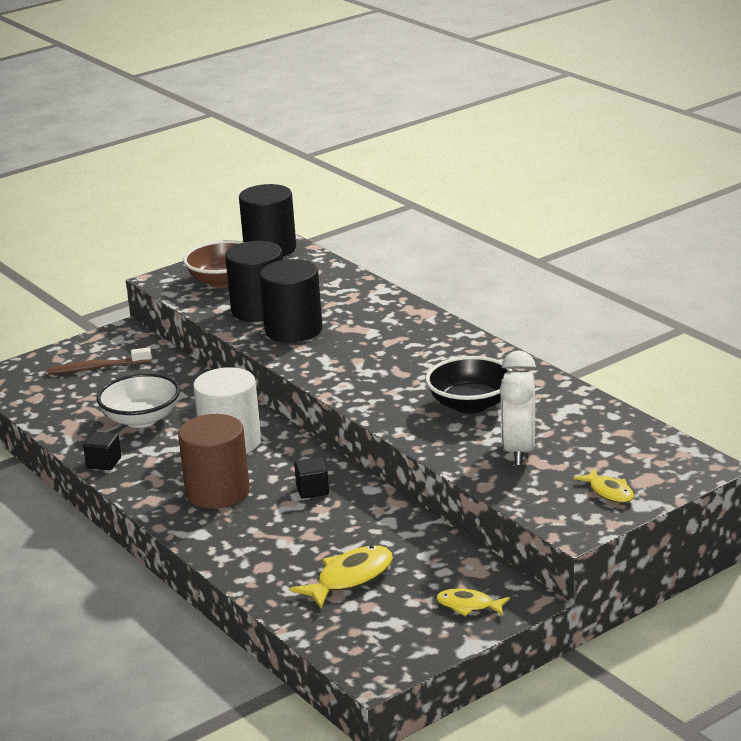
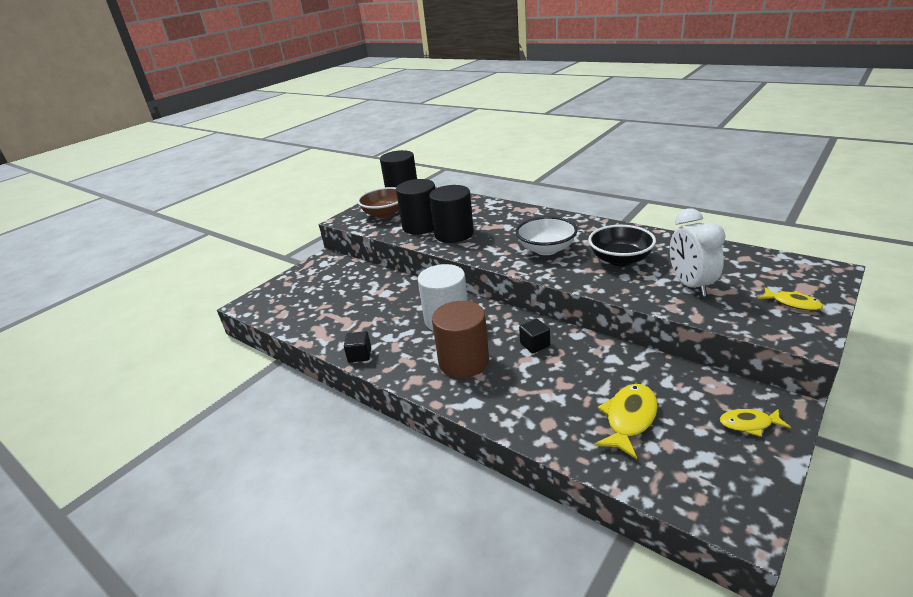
camera: 15 degrees left, 5 degrees up
brown toothbrush [47,347,152,374] -> none
white bowl [97,373,180,428] -> white bowl moved to [516,216,578,255]

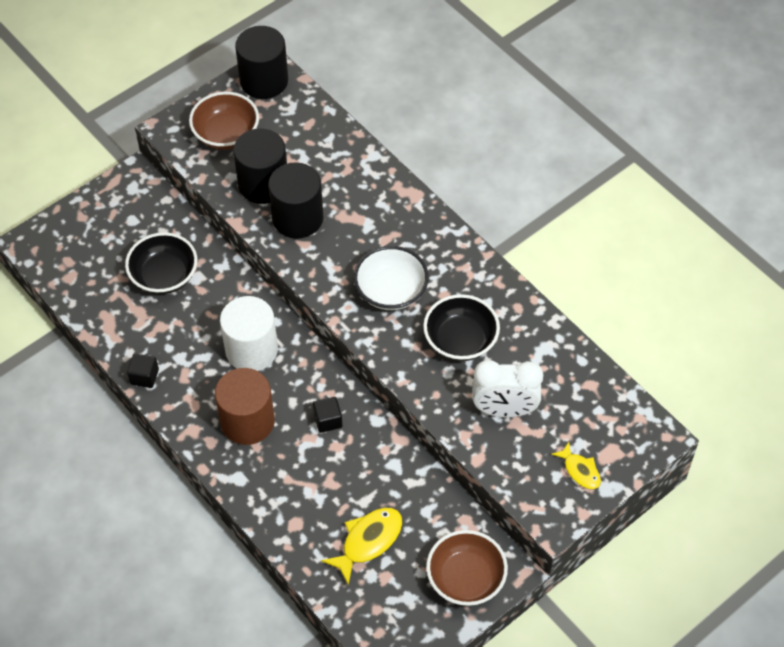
camera: 10 degrees right, 25 degrees up
white clock [670,208,726,297] -> white clock turned 90 degrees counterclockwise [472,360,543,417]
yellow fish [719,409,791,437] -> brown bowl [426,530,508,606]
none -> black bowl [125,232,197,294]

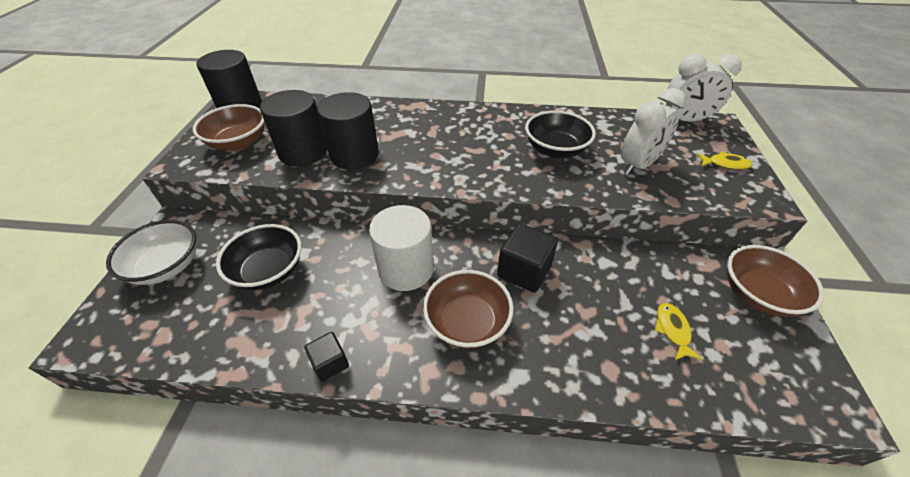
camera: 45 degrees left, 10 degrees down
brown cylinder [215,368,275,445] -> brown bowl [423,270,514,349]
black cube [313,397,343,433] -> black cube [497,223,558,293], size x1.69
yellow fish [321,508,402,585] -> yellow fish [655,303,702,360], size x0.62
white bowl [354,246,429,310] -> white bowl moved to [106,220,196,285]
none -> white clock [666,54,742,121]

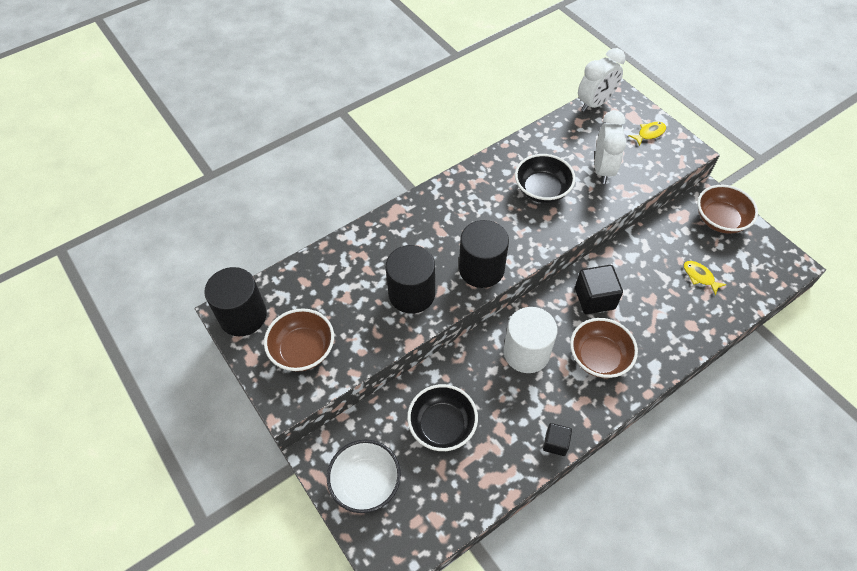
camera: 40 degrees left, 10 degrees up
black cylinder [260,90,327,166] -> black cylinder moved to [459,220,509,288]

